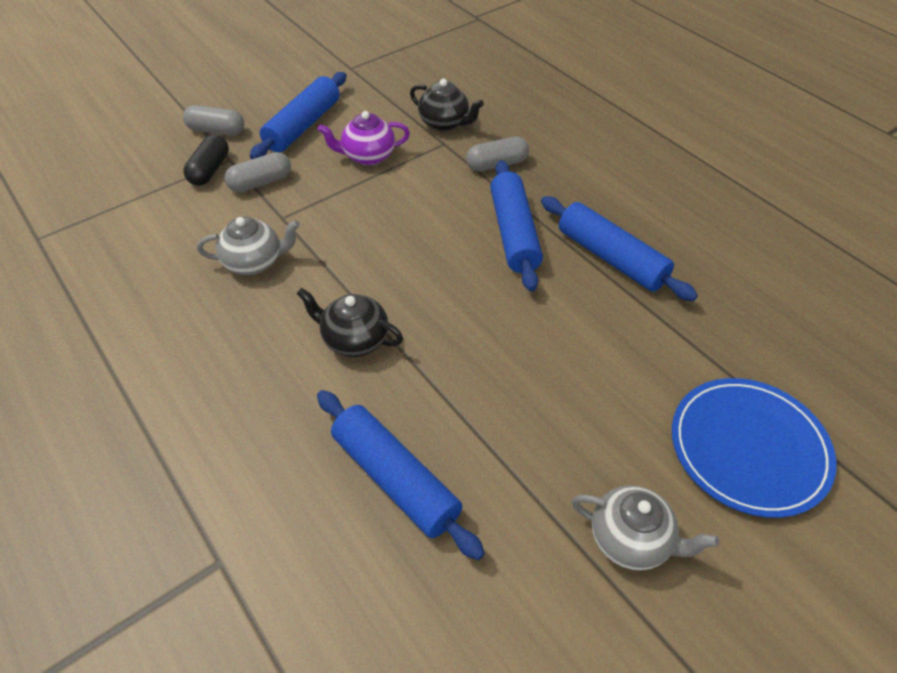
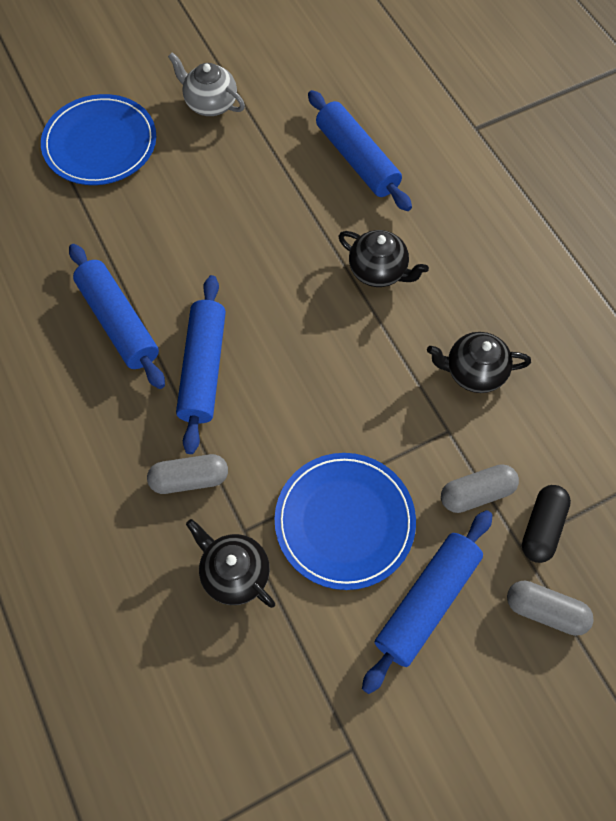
camera: 170 degrees left, 15 degrees up
grey teapot [197,217,300,275] -> black teapot [427,332,531,393]
purple teapot [318,111,410,165] -> blue plate [275,453,416,590]

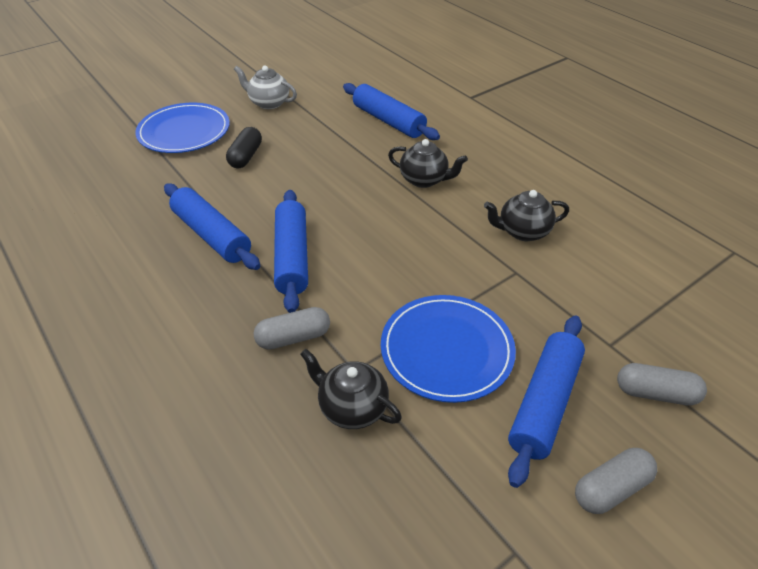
camera: 10 degrees left, 20 degrees down
grey capsule [441,464,519,513] -> grey capsule moved to [575,448,657,514]
black capsule [522,485,571,563] -> black capsule moved to [226,127,262,168]

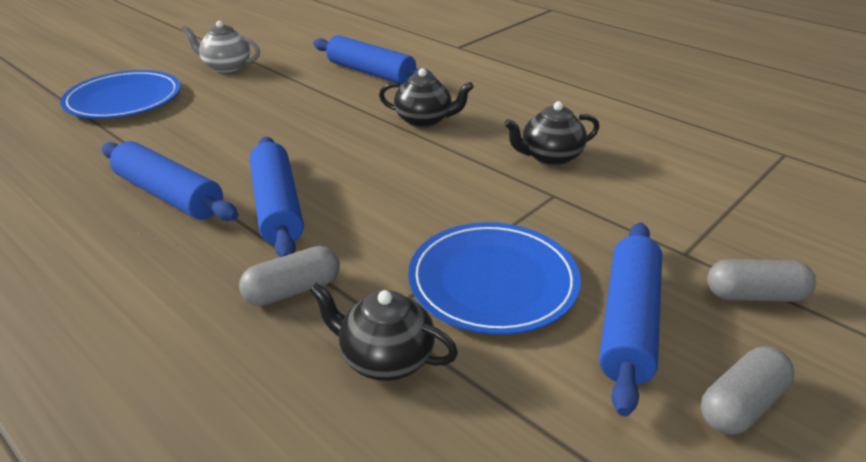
camera: 10 degrees left, 10 degrees down
black capsule [226,127,262,168] -> none

